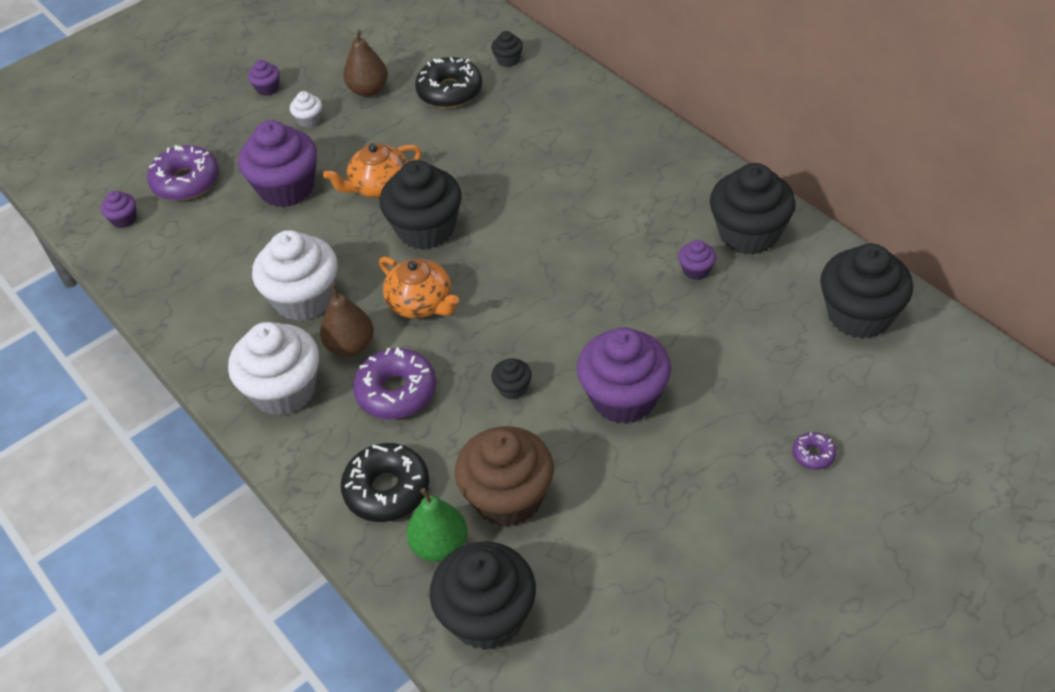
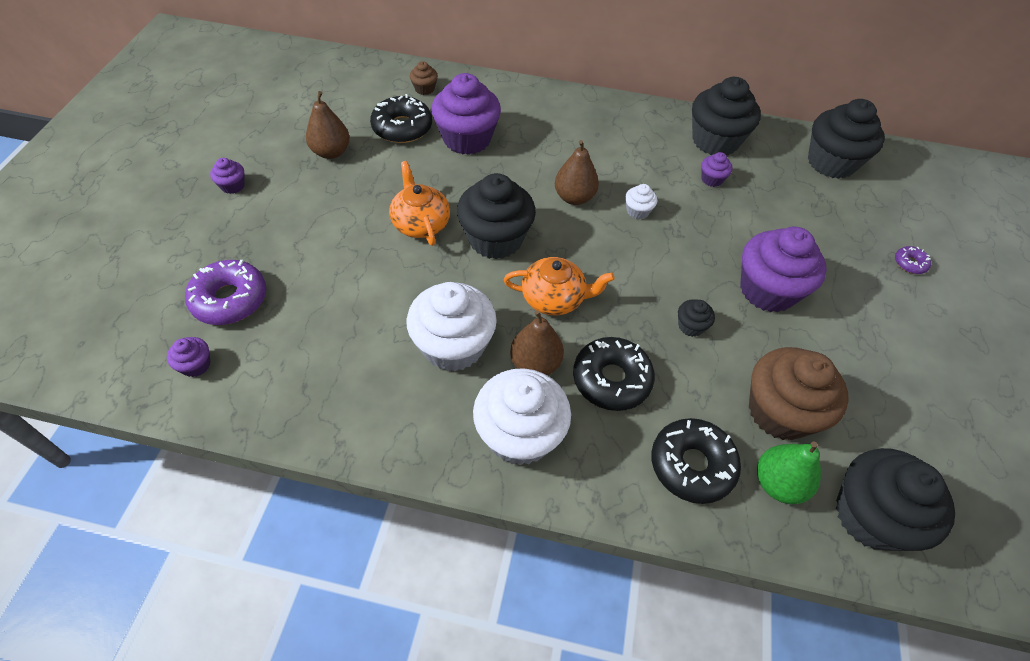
camera: 45 degrees left, 5 degrees up
purple cupcake [238,120,317,207] -> purple cupcake moved to [432,73,501,155]
white cupcake [290,91,322,128] -> white cupcake moved to [625,184,657,219]
orange teapot [323,143,422,198] -> orange teapot turned 135 degrees clockwise [389,161,450,246]
purple donut [353,347,436,419] -> black donut [573,337,655,411]
black cupcake [491,31,523,67] -> brown cupcake [410,61,438,95]
none -> brown pear [555,140,599,205]

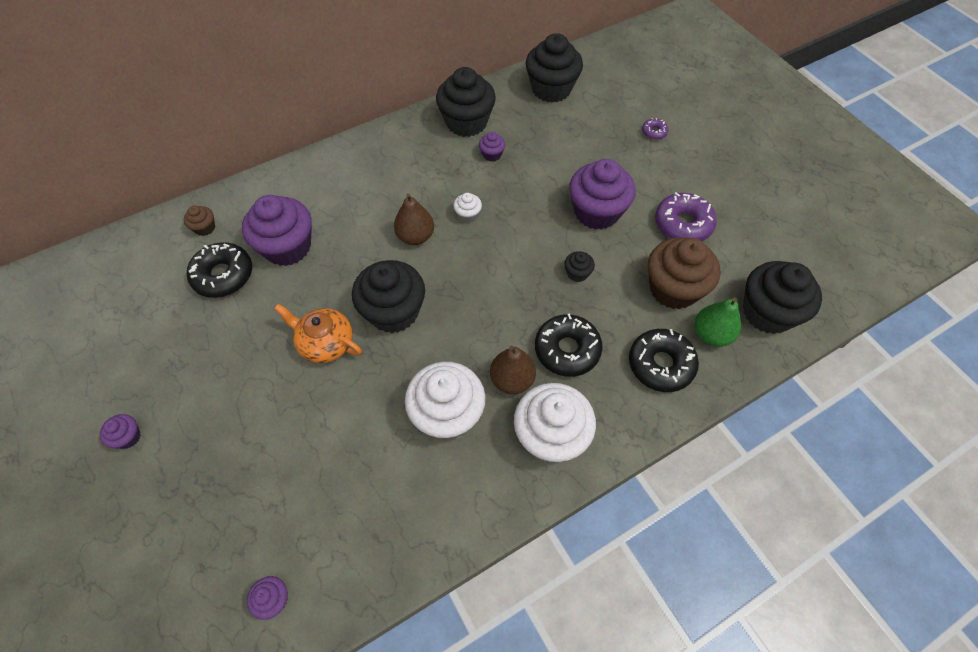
camera: 40 degrees left, 5 degrees up
purple donut [185,260,266,325] -> purple donut moved to [655,192,717,241]
brown pear [306,91,350,159] -> none
orange teapot [504,257,615,315] -> none

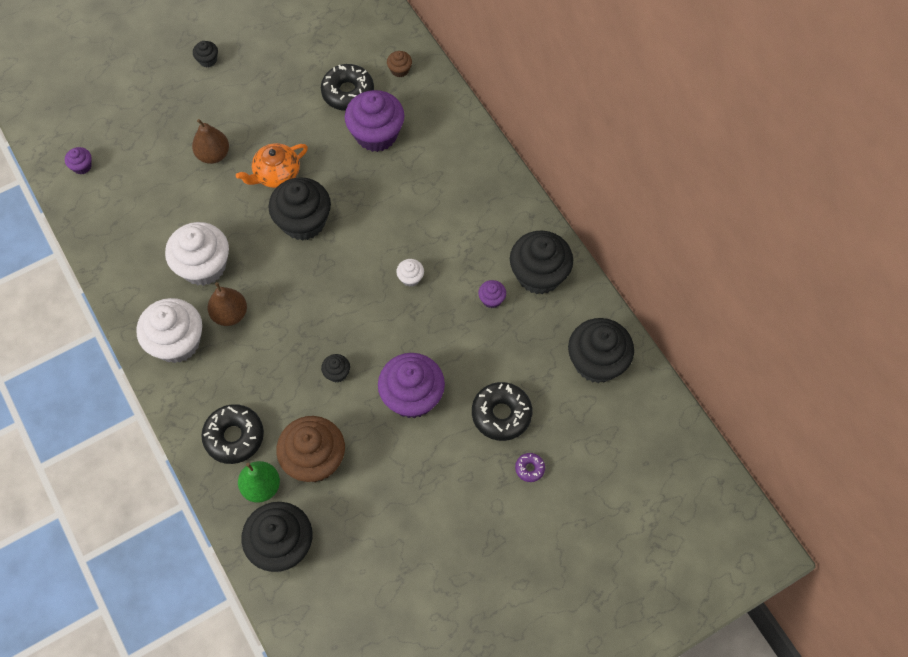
camera: 90 degrees right, 5 degrees up
purple cupcake [100,414,141,449] -> black cupcake [193,41,218,67]
orange teapot [274,304,362,363] -> orange teapot turned 150 degrees counterclockwise [236,143,308,188]
brown pear [394,193,434,245] -> brown pear moved to [192,119,229,164]
black donut [535,313,603,377] -> black donut moved to [472,382,532,441]
purple donut [655,192,717,241] -> none

